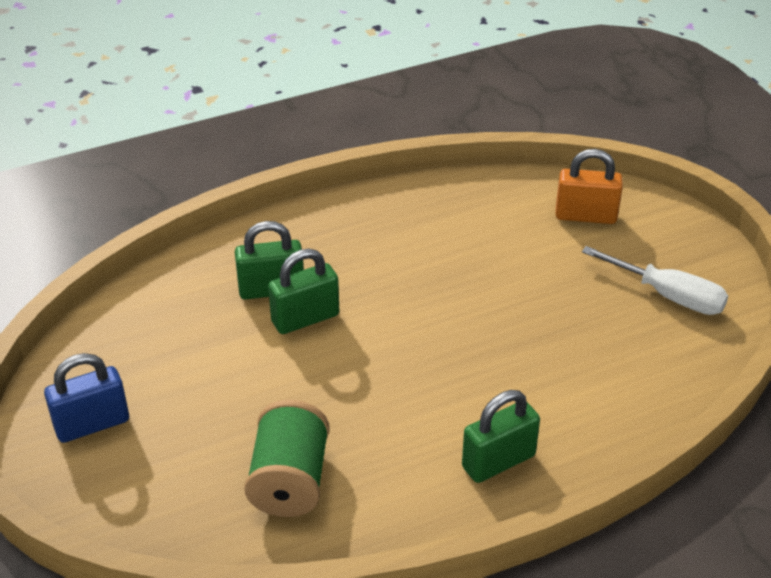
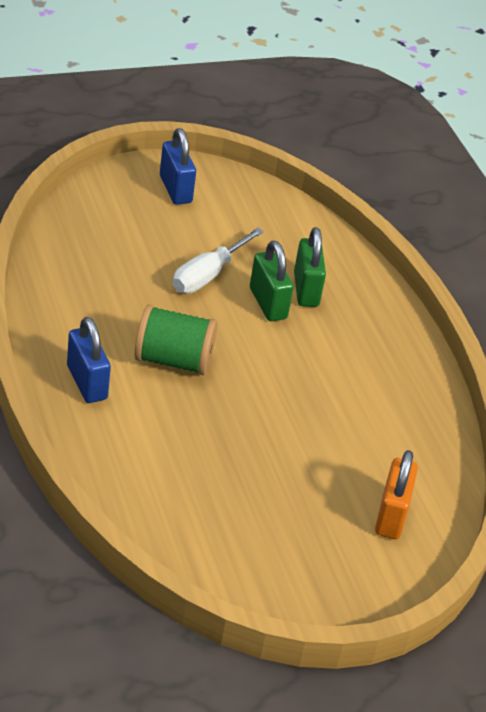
camera: 90 degrees right, 0 degrees up
green spool [244,400,330,517] -> green spool moved to [135,305,217,375]
green padlock [462,390,540,483] -> blue padlock [67,317,111,403]
white screwdriver [582,246,728,315] -> white screwdriver moved to [173,227,264,293]

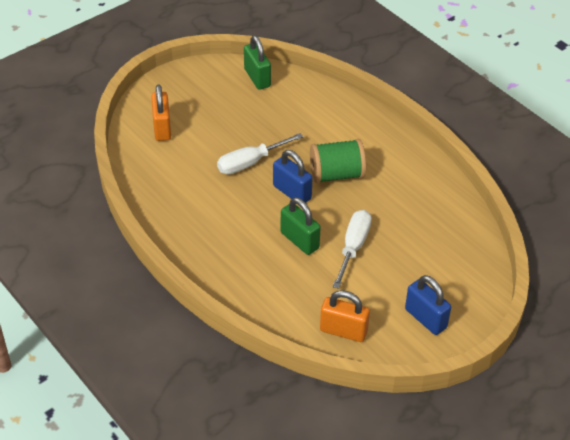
camera: 165 degrees right, 5 degrees up
blue padlock [67,317,111,403] -> blue padlock moved to [273,150,313,203]
green padlock [294,227,326,307] -> green padlock moved to [244,35,271,90]
none -> white screwdriver [217,133,303,174]
none -> orange padlock [320,290,370,342]

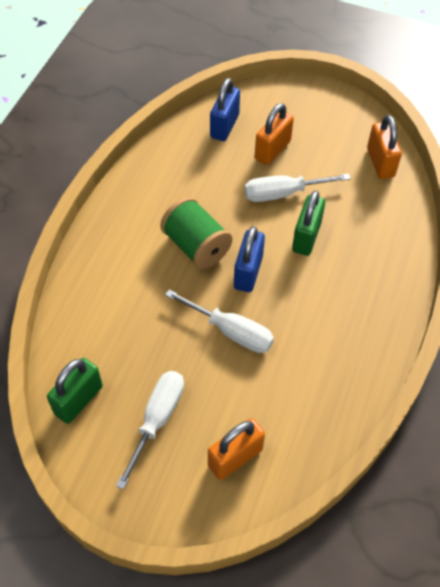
camera: 120 degrees left, 10 degrees up
blue padlock [405,275,451,335] -> blue padlock moved to [210,78,240,141]
none -> white screwdriver [116,371,184,490]
none -> orange padlock [255,103,294,165]

